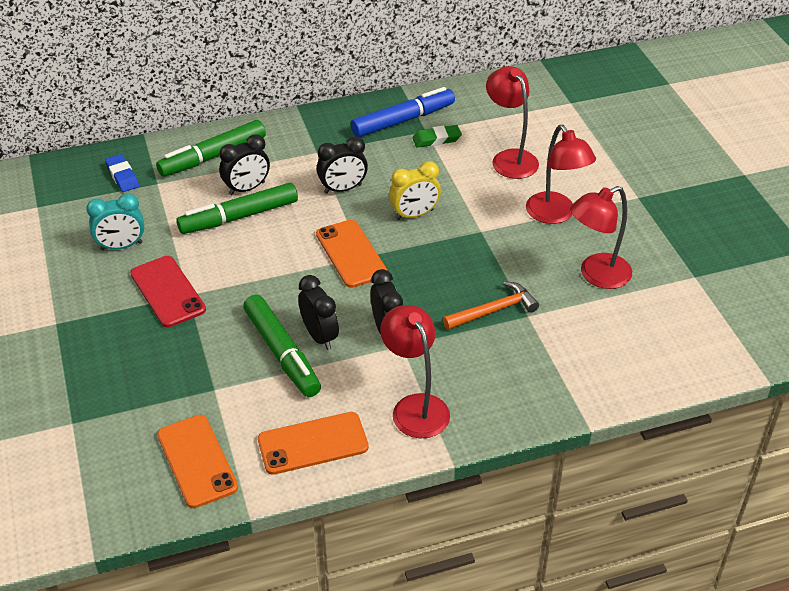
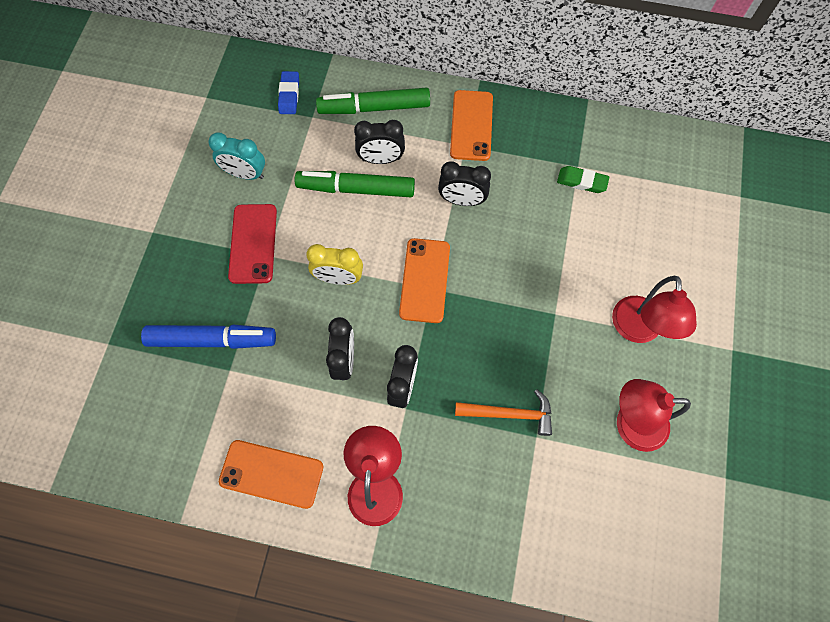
camera: 30 degrees right, 25 degrees up
orange phone [157,415,238,508] -> orange phone moved to [450,90,493,161]
green marker [243,294,321,397] -> none
blue marker [351,87,455,137] -> blue marker moved to [141,325,276,349]
yellow clock [389,161,441,220] -> yellow clock moved to [306,244,363,285]
red lamp [486,66,539,179] -> none

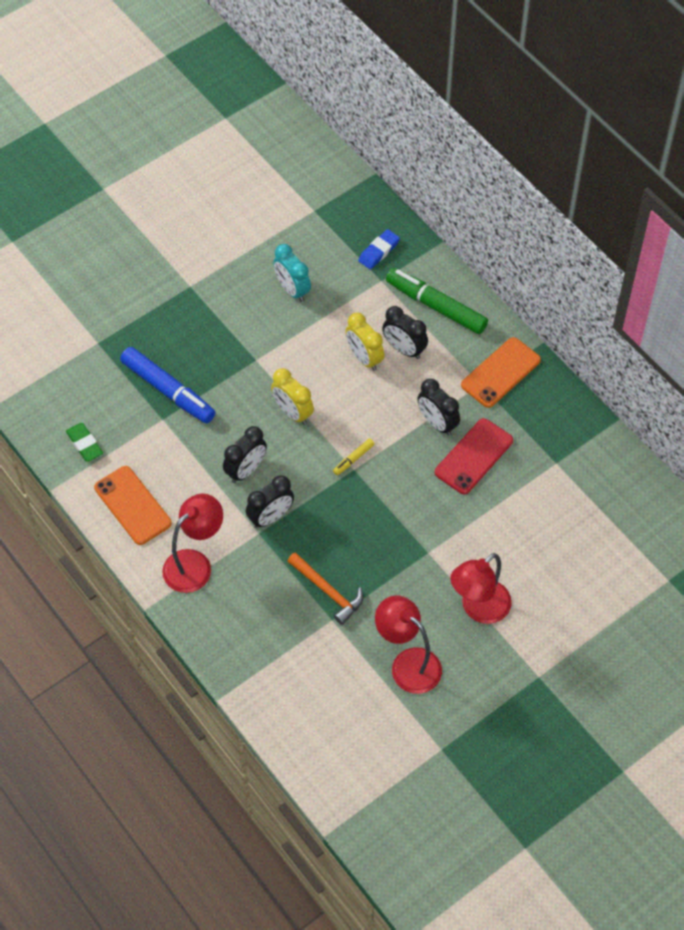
camera: 40 degrees right, 10 degrees down
red phone [228,204,277,284] -> red phone moved to [435,418,513,494]
green marker [294,171,415,197] -> yellow clock [345,313,384,371]
orange phone [399,238,450,323] -> yellow marker [333,438,375,475]
green eraser [557,166,609,193] -> green eraser moved to [66,423,103,462]

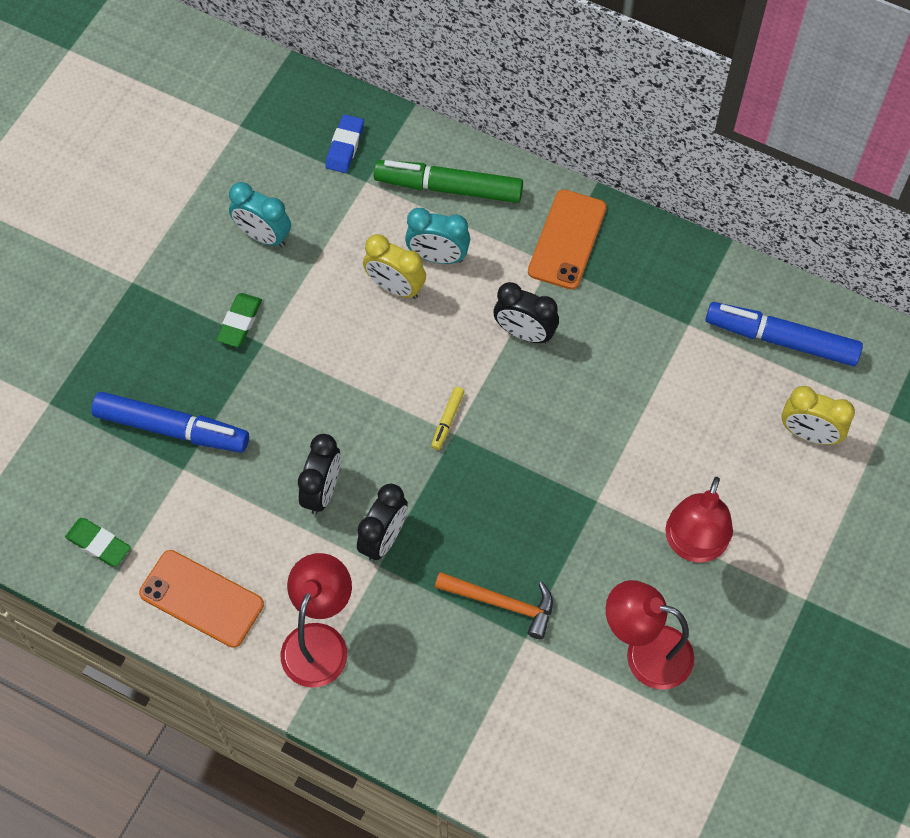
camera: 25 degrees left, 5 degrees up
yellow clock [271,368,314,425] -> yellow clock moved to [781,386,855,445]
black clock [382,306,428,359] -> turquoise clock [405,208,470,264]
red phone [435,418,513,494] -> none
none -> green eraser [216,293,262,347]
none -> blue marker [706,302,863,366]

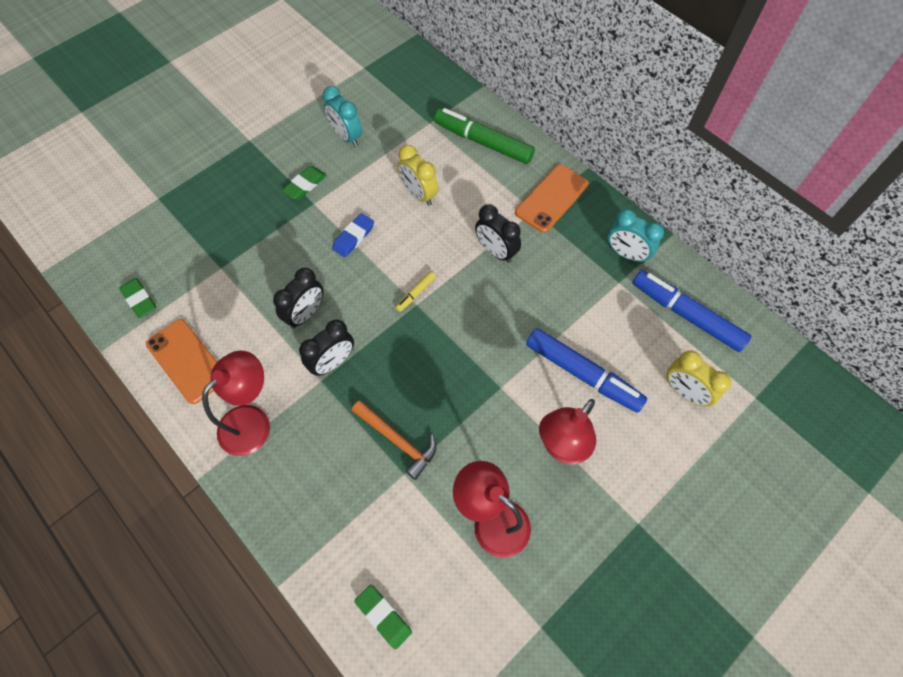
camera: 20 degrees right, 0 degrees up
blue marker [91,392,249,453] -> blue marker moved to [526,328,647,413]
blue eraser [326,114,364,173] -> blue eraser moved to [332,213,374,257]
turquoise clock [405,208,470,264] -> turquoise clock moved to [608,209,664,264]
none -> green eraser [354,585,412,649]

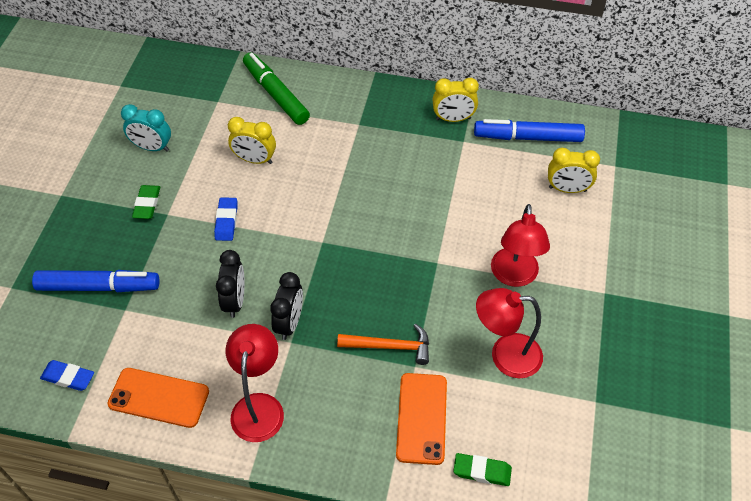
camera: 35 degrees left, 10 degrees down
green eraser [119,278,156,318] -> blue eraser [40,360,94,391]
yellow marker [395,272,435,312] -> none
green marker [434,108,535,164] -> green marker turned 60 degrees clockwise [243,52,310,125]
black clock [475,204,521,263] -> none
orange phone [515,165,589,233] -> orange phone moved to [396,373,447,465]
blue marker [526,328,647,413] -> blue marker moved to [32,270,160,292]
turquoise clock [608,209,664,264] -> yellow clock [432,78,479,122]

